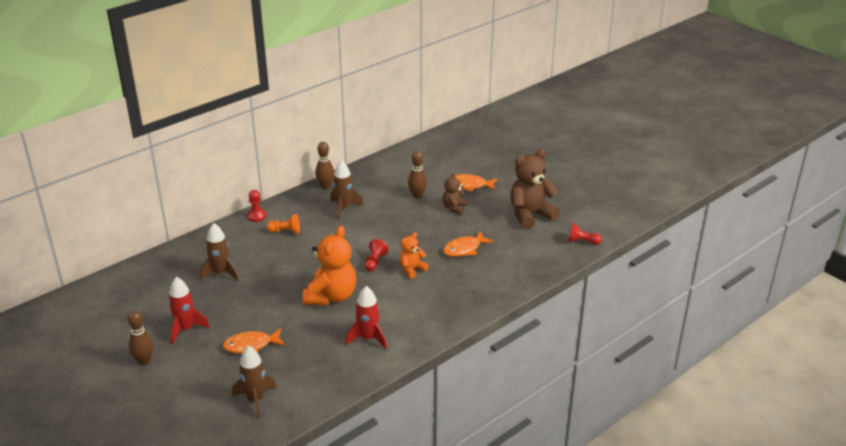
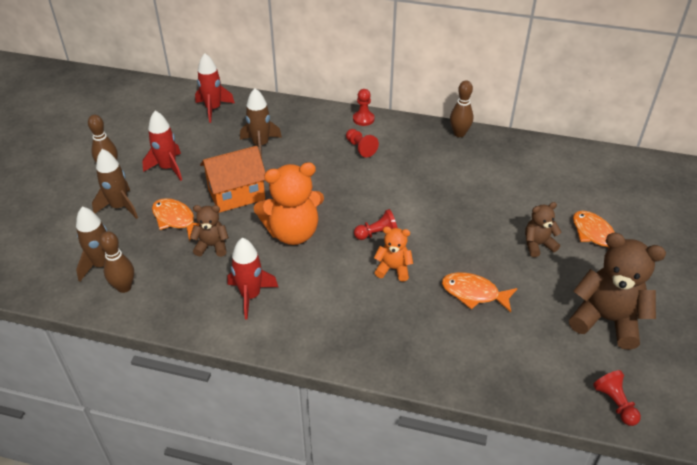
camera: 55 degrees right, 10 degrees up
orange pawn [266,214,300,234] -> red pawn [346,129,379,158]
brown rocket [330,160,364,220] -> brown rocket moved to [92,149,138,219]
brown bowling pin [408,151,427,198] -> brown bowling pin moved to [100,231,134,293]
none -> brown teddy bear [190,205,229,257]
none -> red rocket [195,53,235,123]
none -> orange house [200,146,266,213]

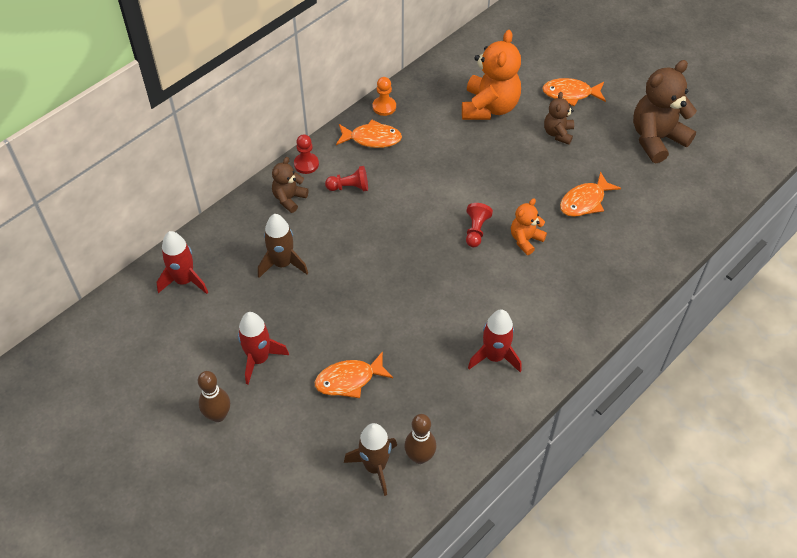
camera: 60 degrees left, 10 degrees up
brown rocket [92,149,138,219] -> none
brown teddy bear [190,205,229,257] -> brown teddy bear moved to [272,157,309,213]
orange house [200,146,266,213] -> none
orange teddy bear [254,162,324,245] -> orange teddy bear moved to [462,30,521,120]
brown bowling pin [450,80,473,137] -> orange pawn [373,77,396,116]
red pawn [593,370,641,426] -> none
none -> orange fish [336,119,402,148]

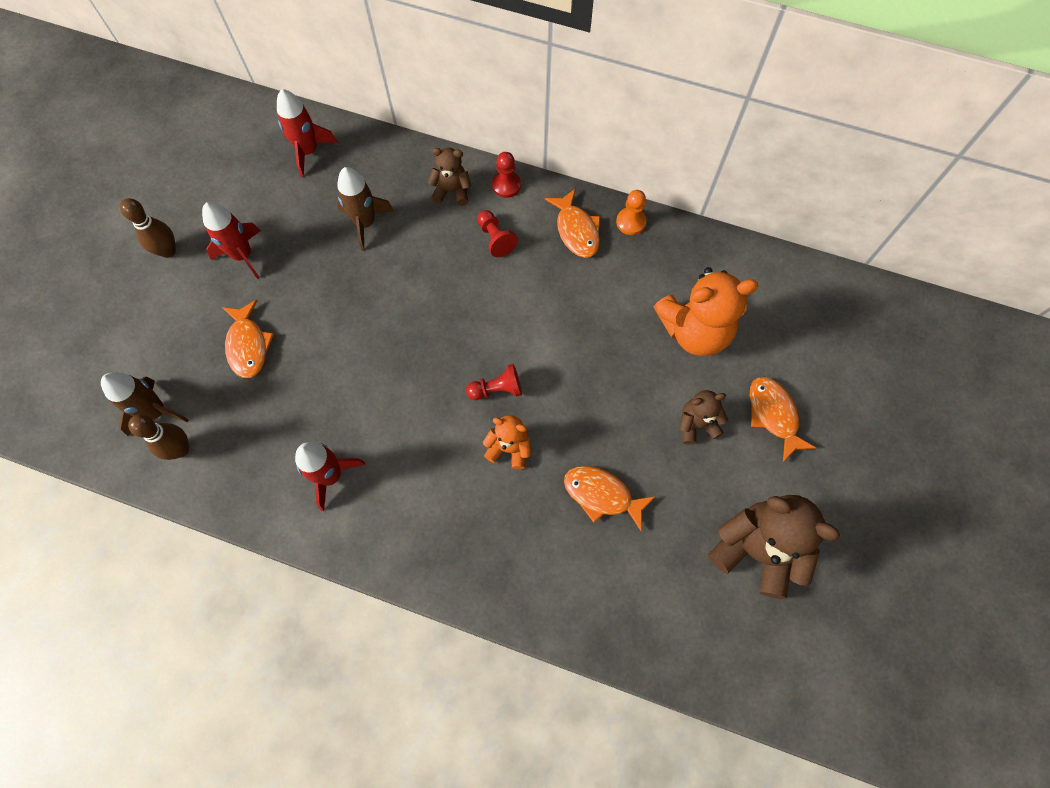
camera: 65 degrees right, 15 degrees up
orange fish [315,351,393,398] -> orange fish turned 150 degrees counterclockwise [222,300,274,378]

